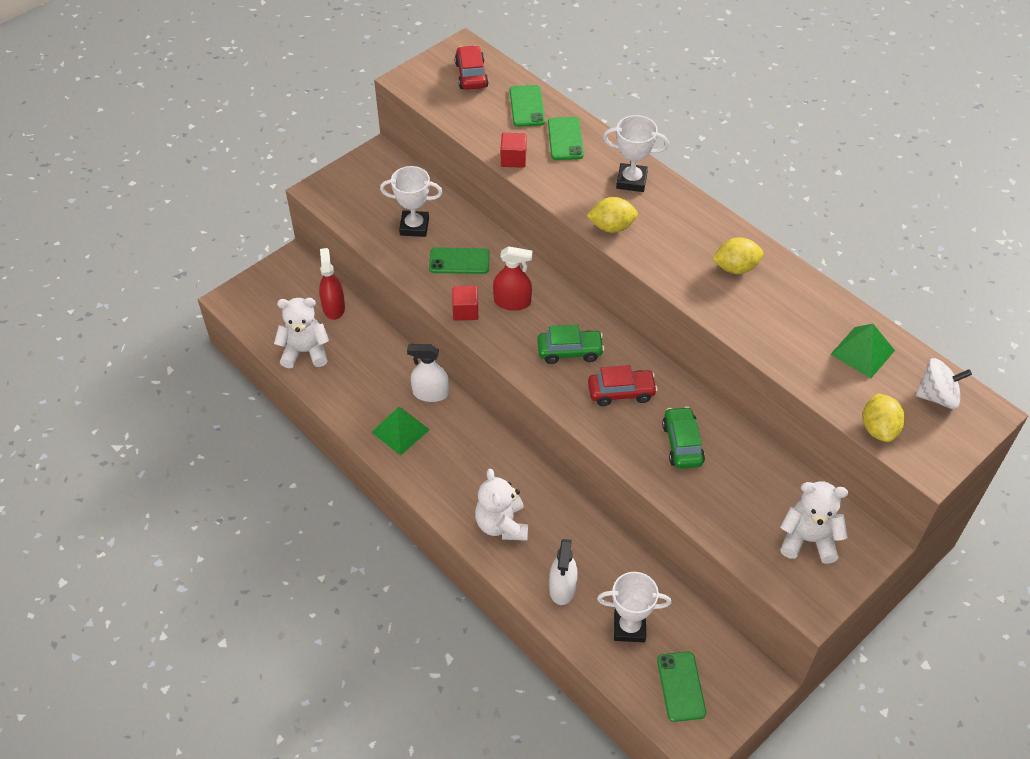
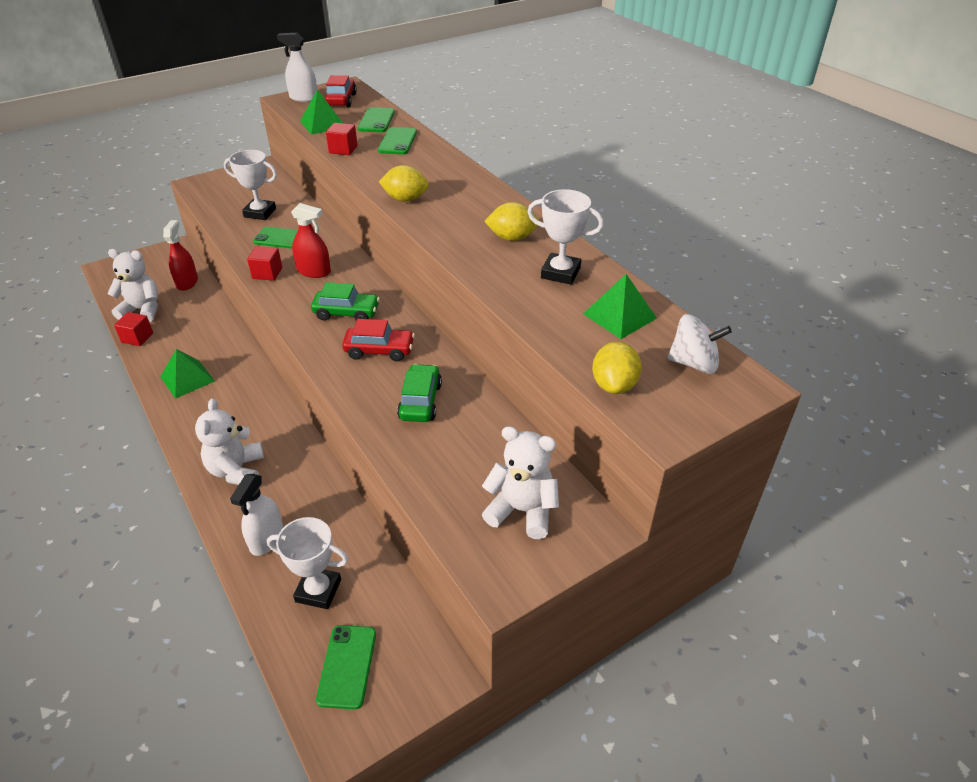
camera: 10 degrees right, 10 degrees down
white spray bottle [407,345,449,402] -> white spray bottle moved to [277,33,317,102]
white trophy [603,115,669,192] -> white trophy moved to [528,189,604,285]
none -> red cube [114,312,153,346]
none -> green pyramid [300,89,343,135]

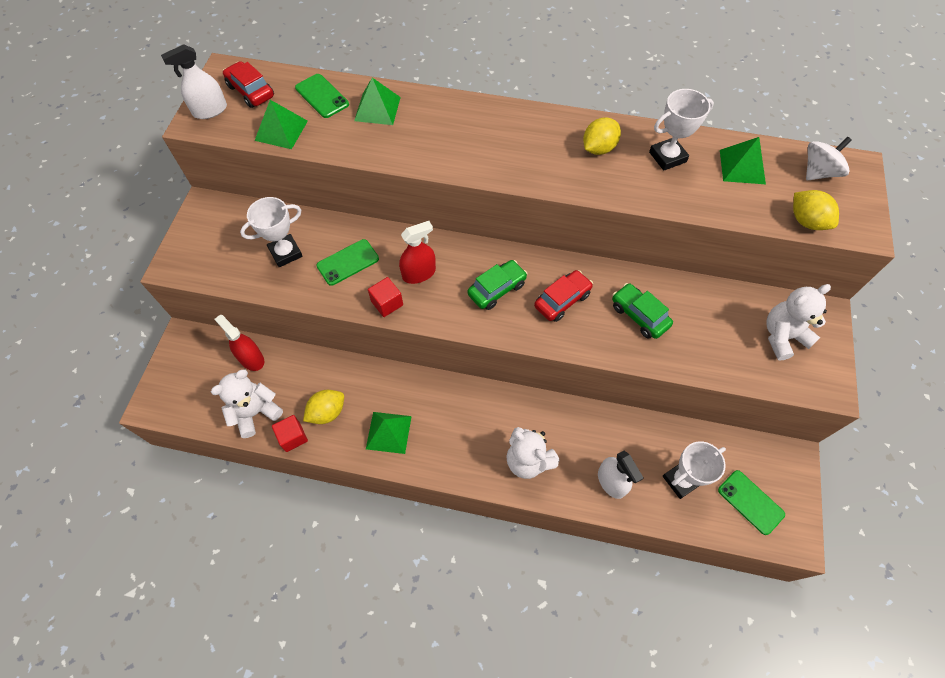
camera: 45 degrees left, 20 degrees up
red cube [326,123,358,155] -> none
green phone [378,127,417,155] -> green pyramid [354,78,401,125]
yellow lemon [379,165,429,202] -> yellow lemon moved to [303,390,344,424]

